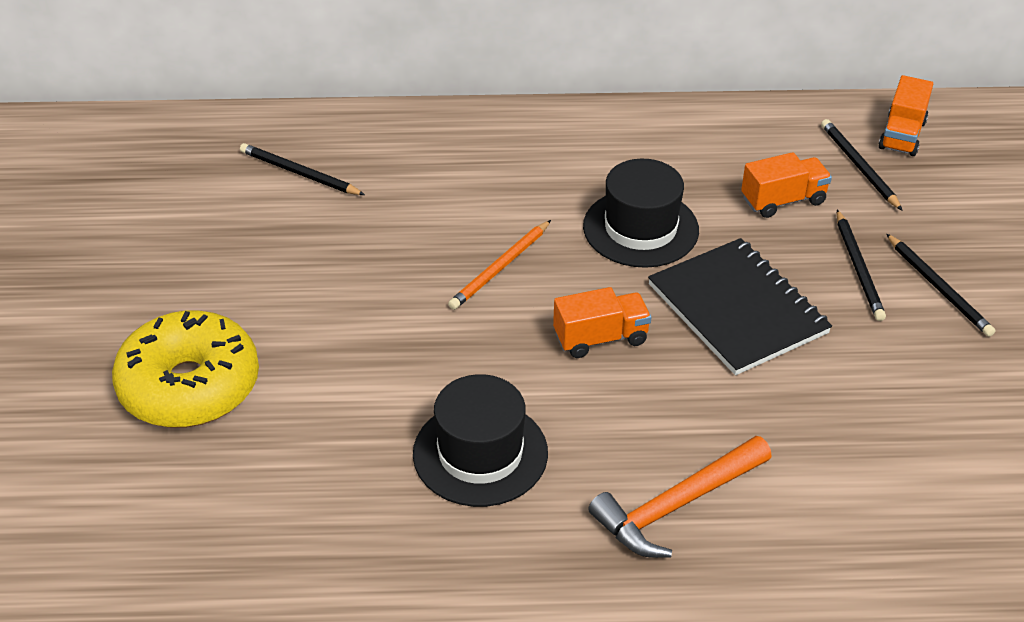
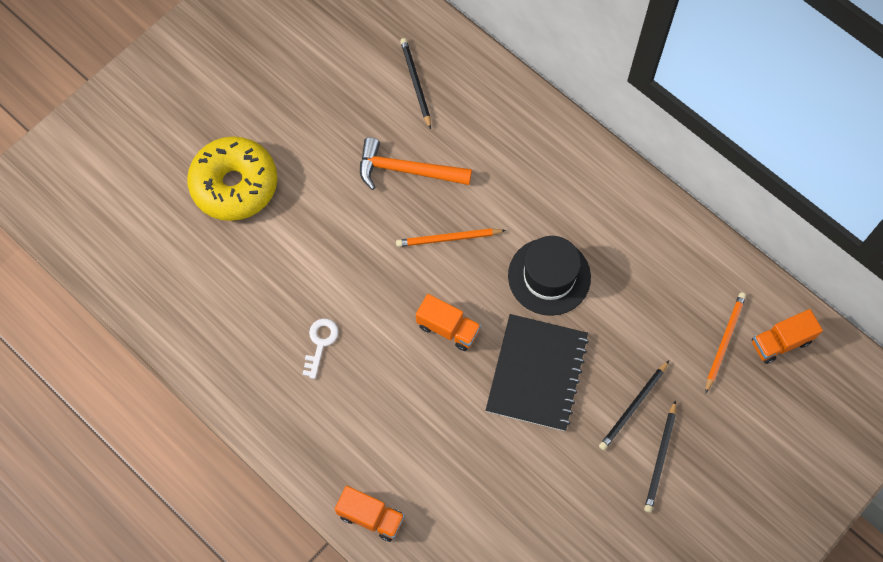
camera: 45 degrees right, 25 degrees up
black hat [413,374,548,507] -> white key [303,319,339,379]
orange hammer [588,436,772,558] -> orange hammer moved to [360,137,472,190]
orange truck [741,152,832,218] -> orange truck moved to [335,486,405,542]
black pencil [821,119,903,211] -> orange pencil [705,292,746,394]

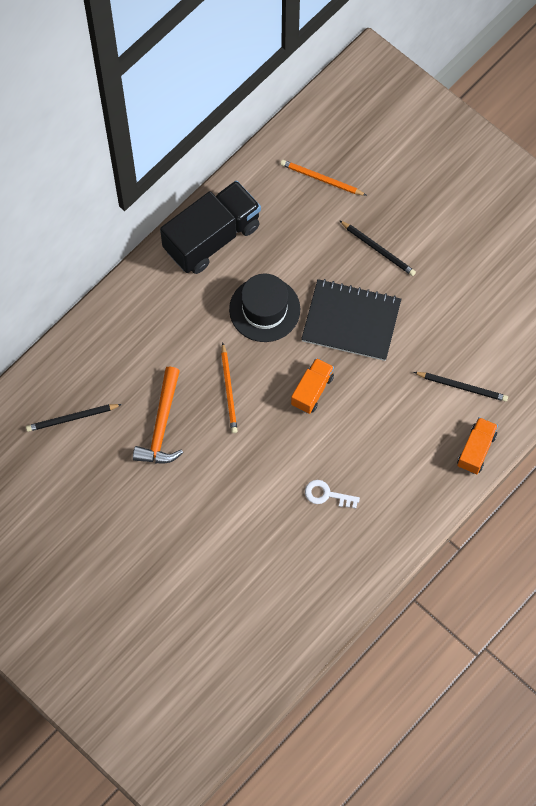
camera: 90 degrees left, 0 degrees up
yellow donut [187,136,277,221] -> none
black pencil [644,400,676,513] -> black pencil moved to [414,372,508,402]
orange truck [752,309,823,364] -> none
none -> black truck [160,180,261,274]

